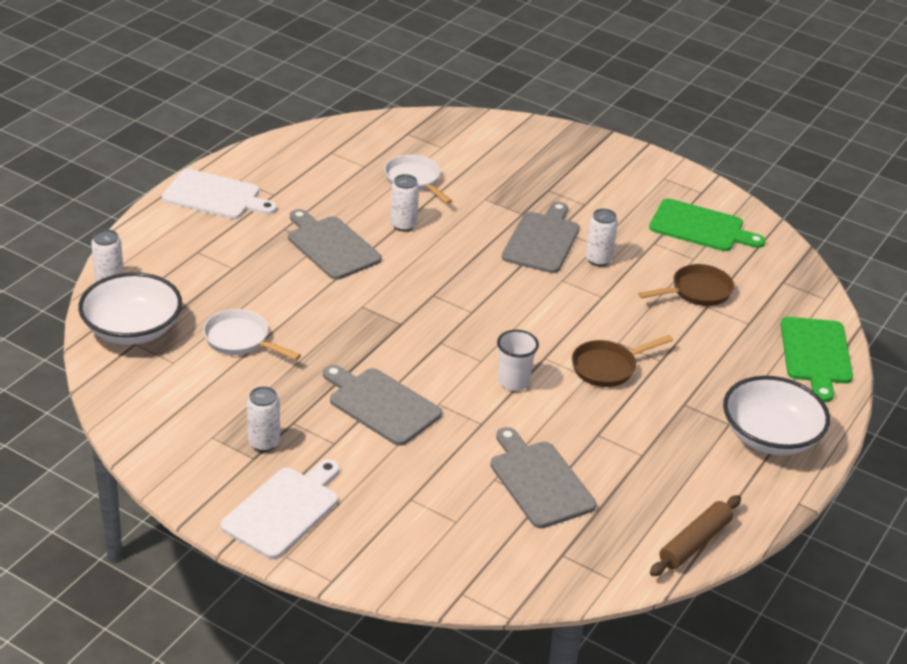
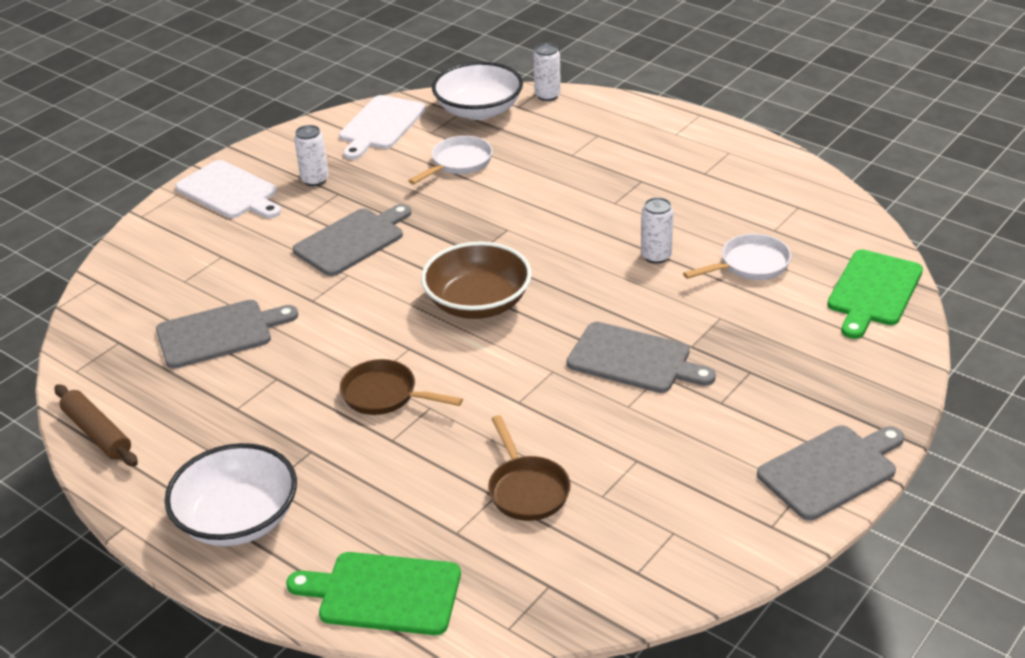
camera: 100 degrees right, 0 degrees up
white cutting board [162,169,277,219] -> white cutting board moved to [339,95,426,160]
grey cutting board [288,209,382,280] -> grey cutting board moved to [757,426,904,520]
white cup [497,330,539,391] -> none
brown pan [572,335,673,387] -> brown pan turned 45 degrees counterclockwise [340,359,463,415]
white can [585,209,618,266] -> none
green cutting board [649,199,765,251] -> green cutting board moved to [827,250,923,339]
none -> brown bowl [421,242,532,319]

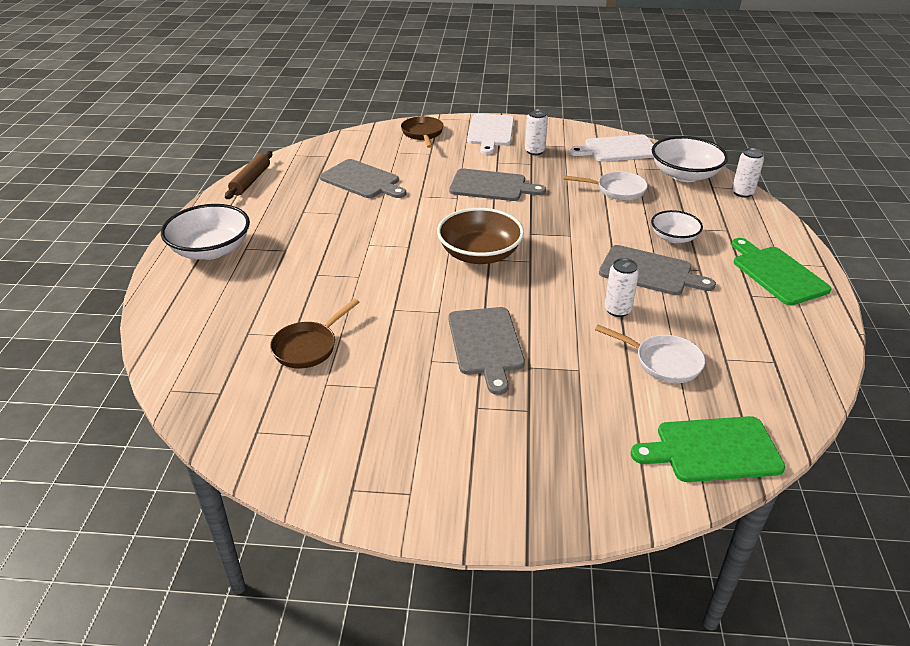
camera: 55 degrees right, 0 degrees up
green cutting board [286,552,461,635] -> green cutting board moved to [732,238,832,305]
brown pan [340,359,463,415] -> brown pan moved to [401,116,444,148]
grey cutting board [757,426,904,520] -> grey cutting board moved to [599,245,716,295]
none -> white bowl [651,210,703,243]

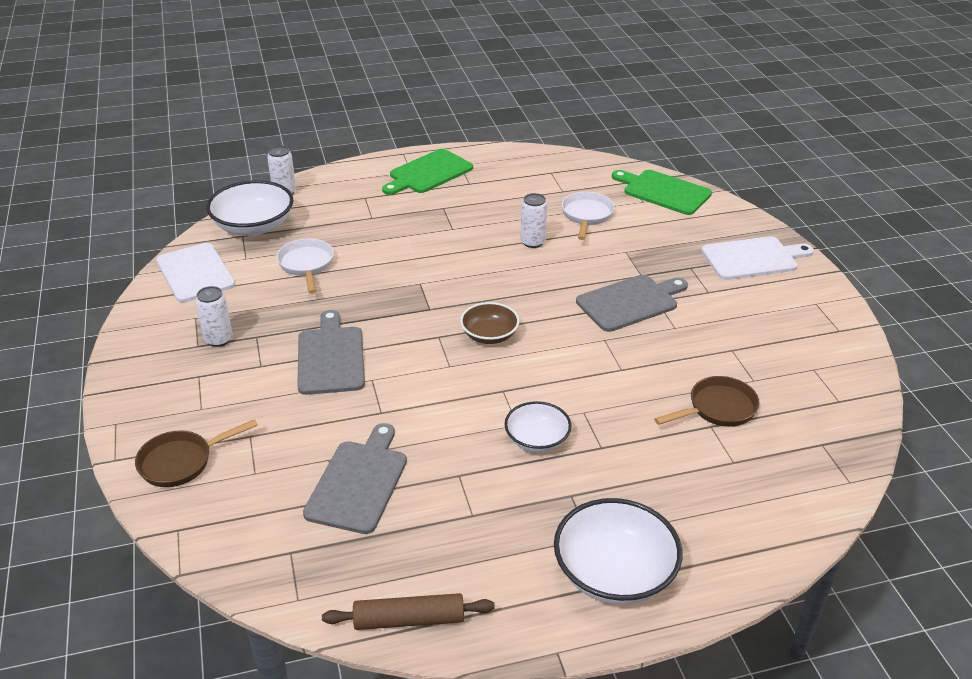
camera: 110 degrees left, 0 degrees up
brown pan [270,299,359,369] -> brown pan turned 45 degrees counterclockwise [654,376,760,427]
brown bowl [437,208,524,264] -> brown bowl [460,302,519,344], size x0.60
white cutting board [467,114,514,155] -> white cutting board moved to [701,236,814,280]
grey cutting board [599,245,716,295] -> none
green cutting board [631,416,785,482] -> green cutting board turned 150 degrees clockwise [612,170,712,215]
white bowl [651,210,703,243] -> white bowl moved to [505,401,571,453]

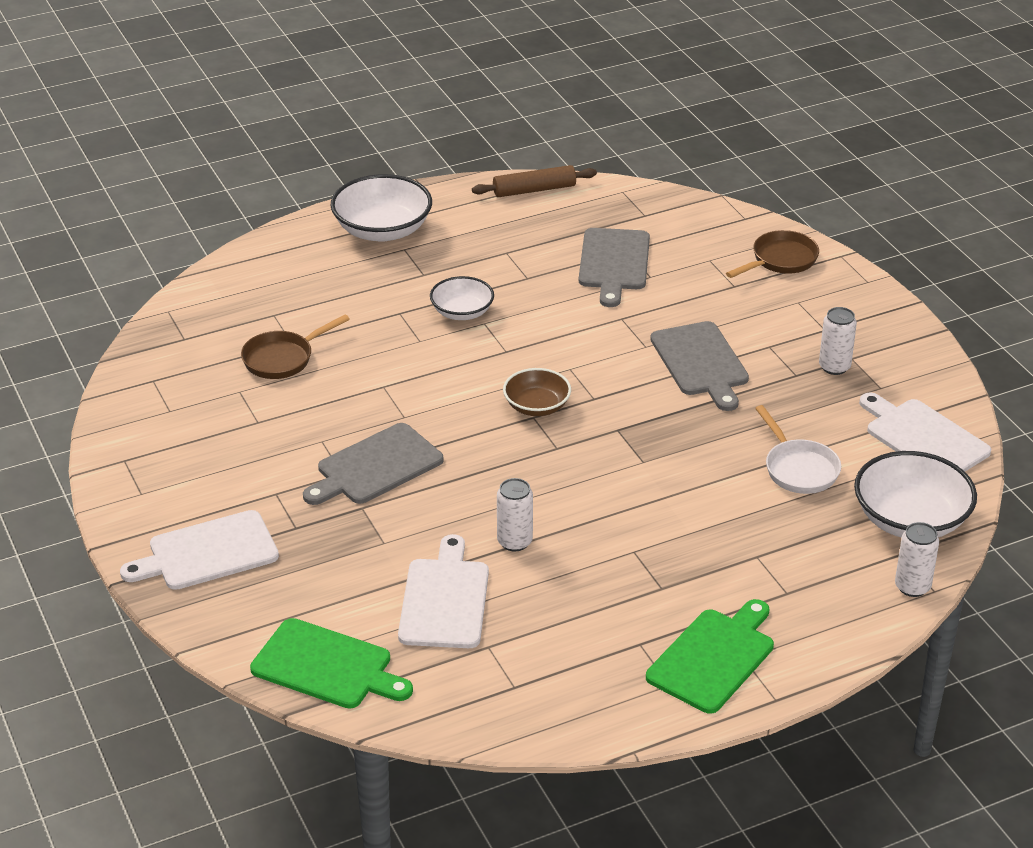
camera: 170 degrees right, 0 degrees up
white pan [562,192,615,240] -> white cutting board [398,534,489,648]

